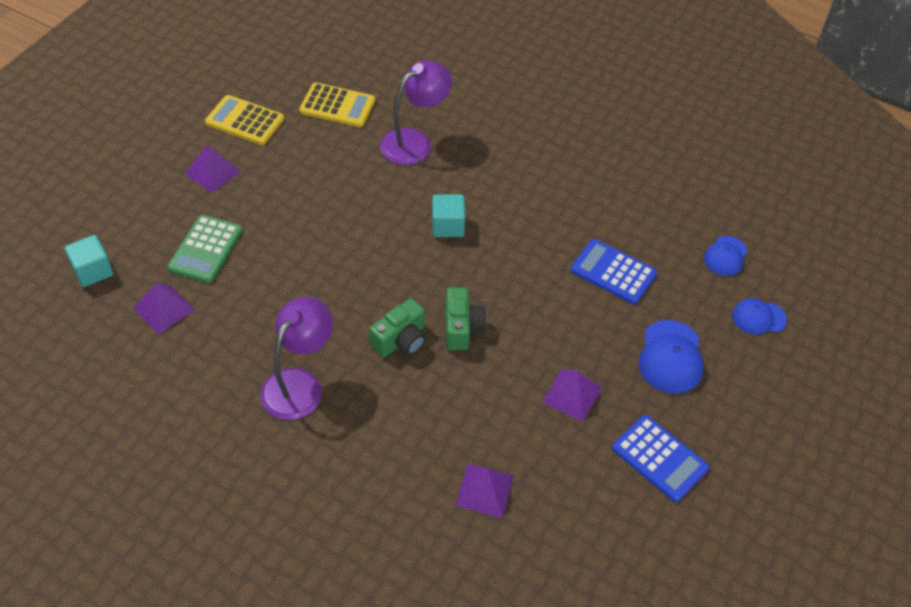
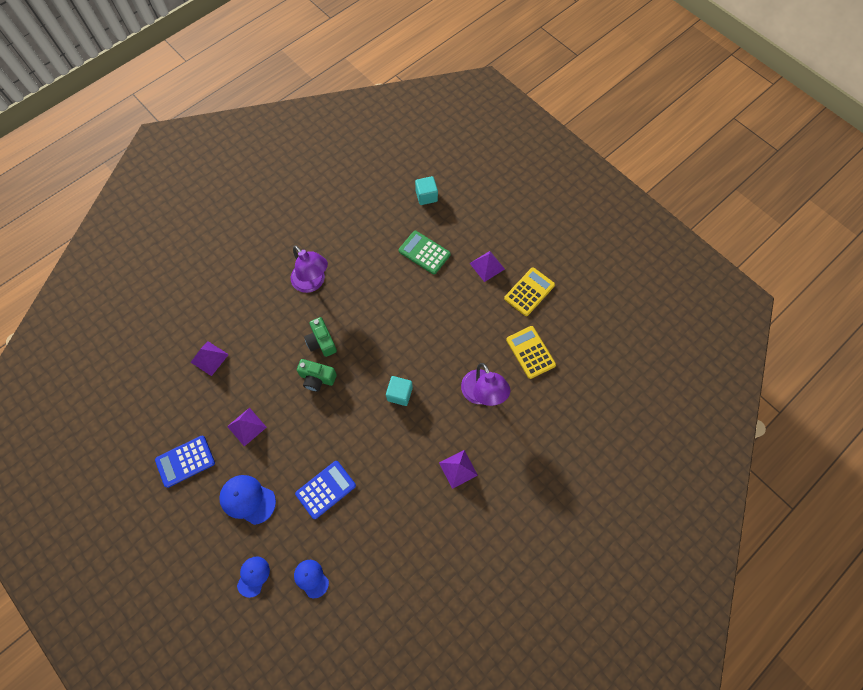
camera: 110 degrees right, 15 degrees up
purple pyramid [134,283,195,334] -> purple pyramid moved to [439,450,478,489]
yellow calculator [299,83,375,127] -> yellow calculator turned 120 degrees clockwise [506,326,556,379]

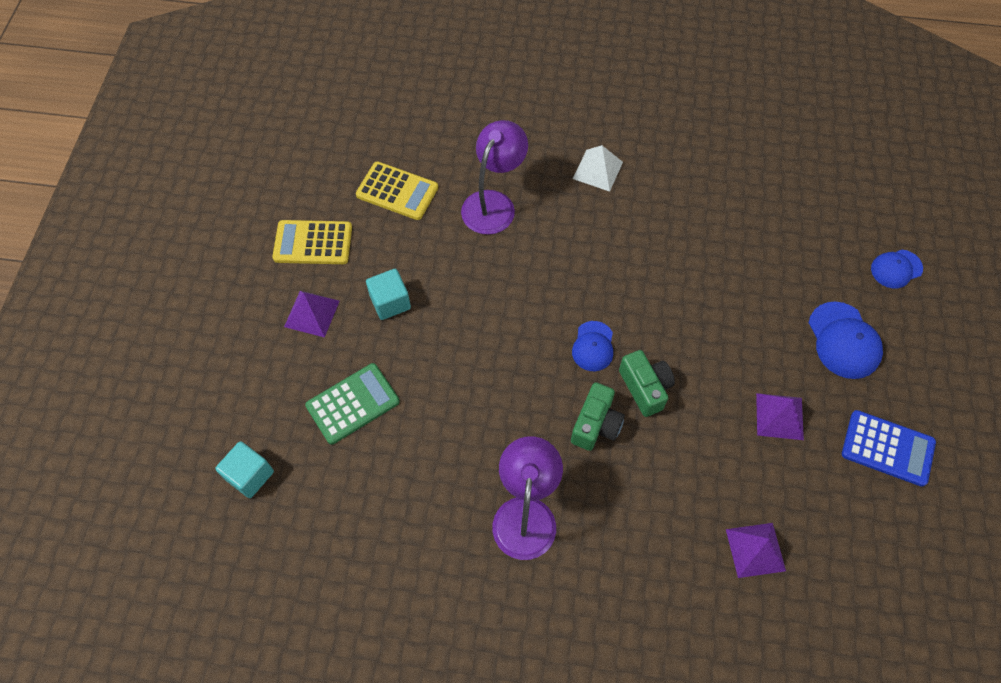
camera: 130 degrees left, 5 degrees down
blue cap [294,560,329,598] -> blue cap moved to [572,321,613,371]
blue calculator [295,461,356,519] -> none
turquoise cube [386,376,413,406] -> turquoise cube moved to [366,269,411,320]
green calculator [399,231,451,274] -> green calculator turned 120 degrees counterclockwise [305,363,400,445]
purple pyramid [439,450,478,489] -> white pyramid [573,145,623,192]
yellow calculator [506,326,556,379] -> yellow calculator turned 90 degrees counterclockwise [356,161,438,220]

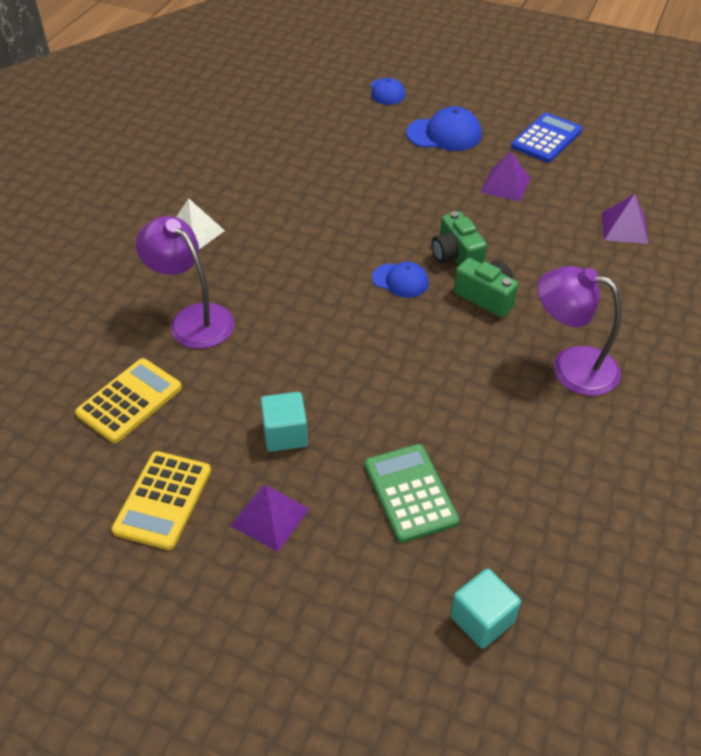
camera: 75 degrees left, 15 degrees down
green camera [619,350,675,417] -> green camera turned 105 degrees counterclockwise [432,211,487,265]

